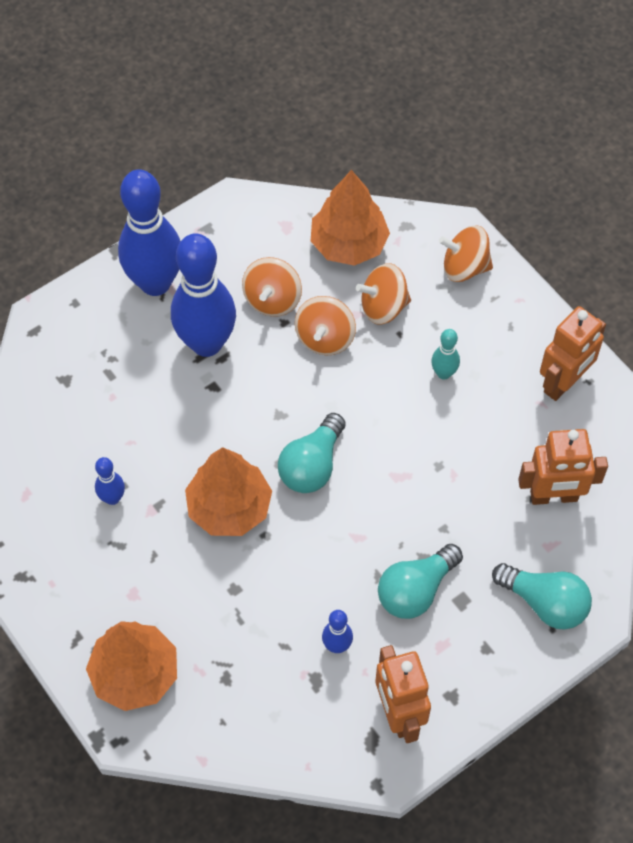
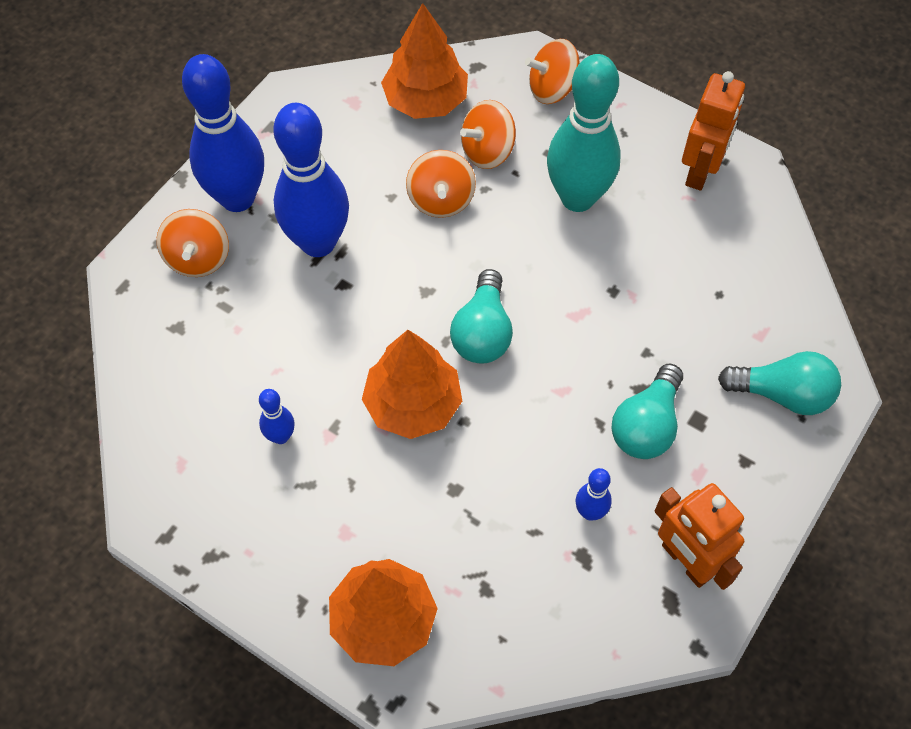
camera: 20 degrees left, 0 degrees up
orange spinning top [242,257,302,317] -> orange spinning top moved to [157,209,229,277]
turquoise bowling pin [431,329,460,380] -> turquoise bowling pin [547,54,621,212], size x2.28
orange robot [518,429,608,505] -> none

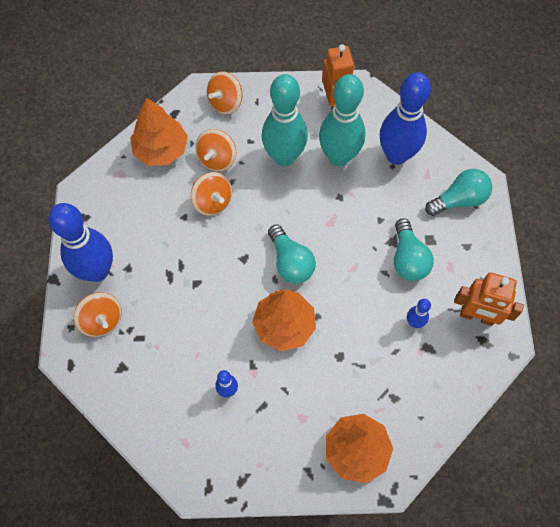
camera: 35 degrees left, 5 degrees up
blue bowling pin [273,103,349,257] -> blue bowling pin moved to [380,72,431,165]
none -> turquoise bowling pin [319,74,366,166]

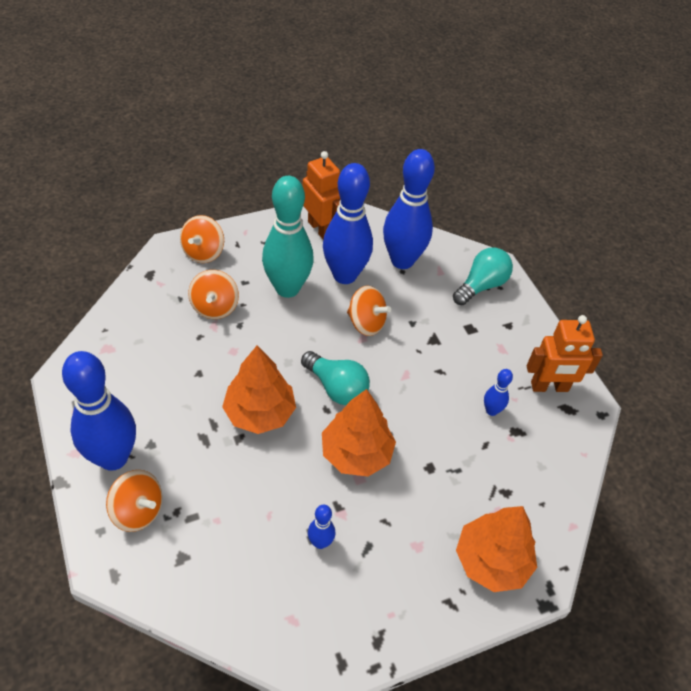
camera: 25 degrees left, 15 degrees down
orange tree [130,98,188,166] -> orange tree moved to [222,345,296,434]
orange spinning top [191,172,232,216] -> orange spinning top moved to [347,286,391,336]
turquoise bowling pin [319,74,366,166] -> blue bowling pin [323,163,373,284]
turquoise light bulb [394,218,434,281] -> none

